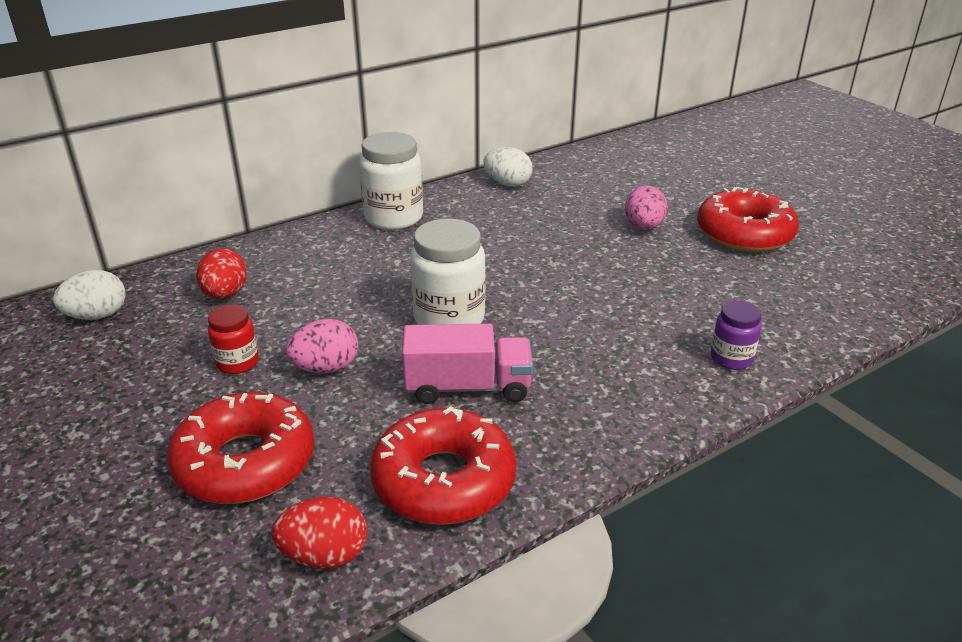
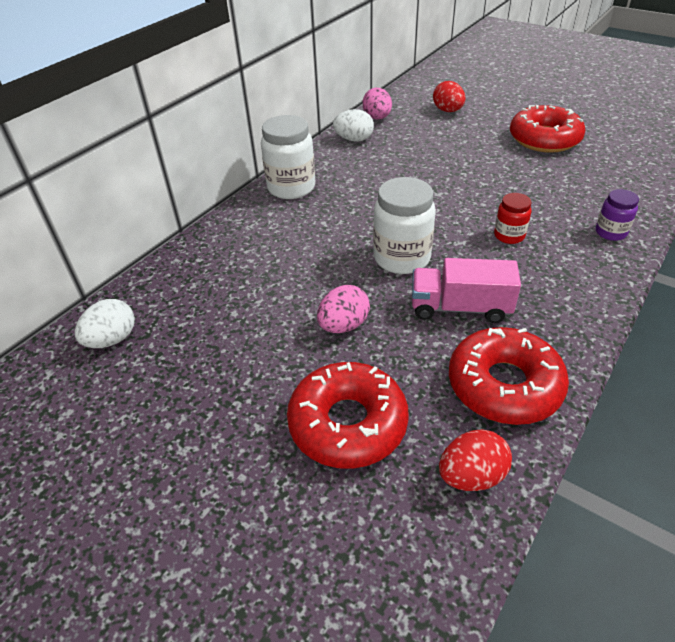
camera: 20 degrees left, 10 degrees up
red egg [196,248,247,299] -> red egg moved to [433,81,465,112]
red jar [208,305,259,374] -> red jar moved to [494,193,532,244]
pink truck [402,323,533,404] -> pink truck turned 150 degrees counterclockwise [412,258,521,323]
pink egg [625,185,668,230] -> pink egg moved to [363,88,392,119]

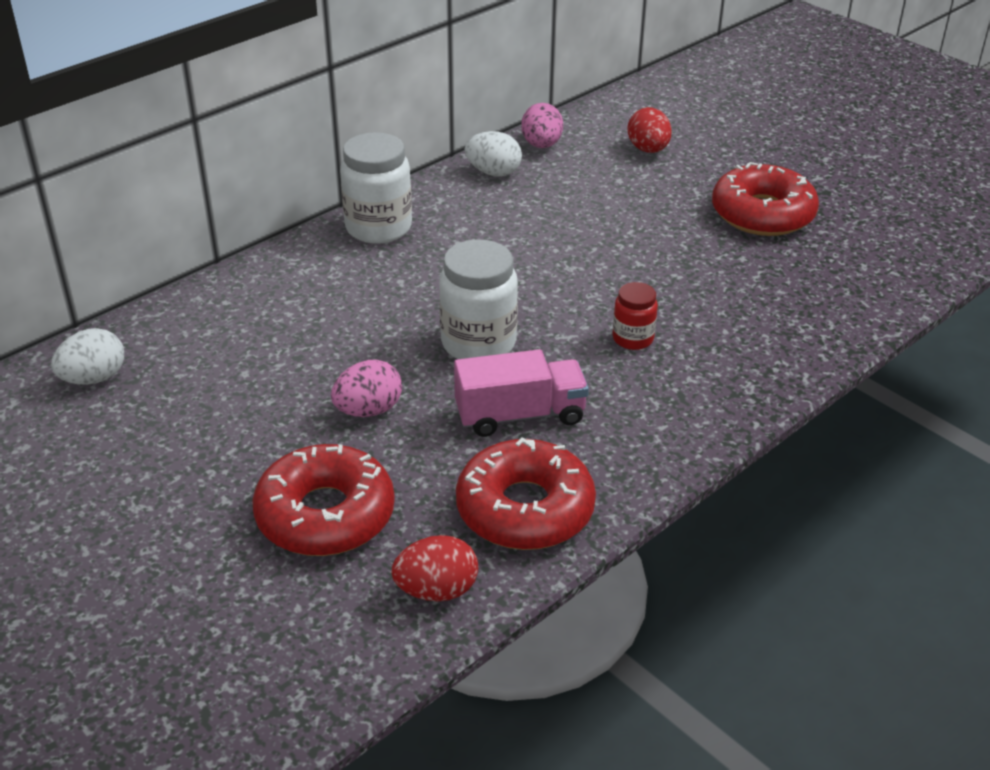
camera: 10 degrees right, 5 degrees down
pink truck [412,258,521,323] -> pink truck turned 150 degrees clockwise [454,349,589,437]
purple jar [596,189,639,241] -> none

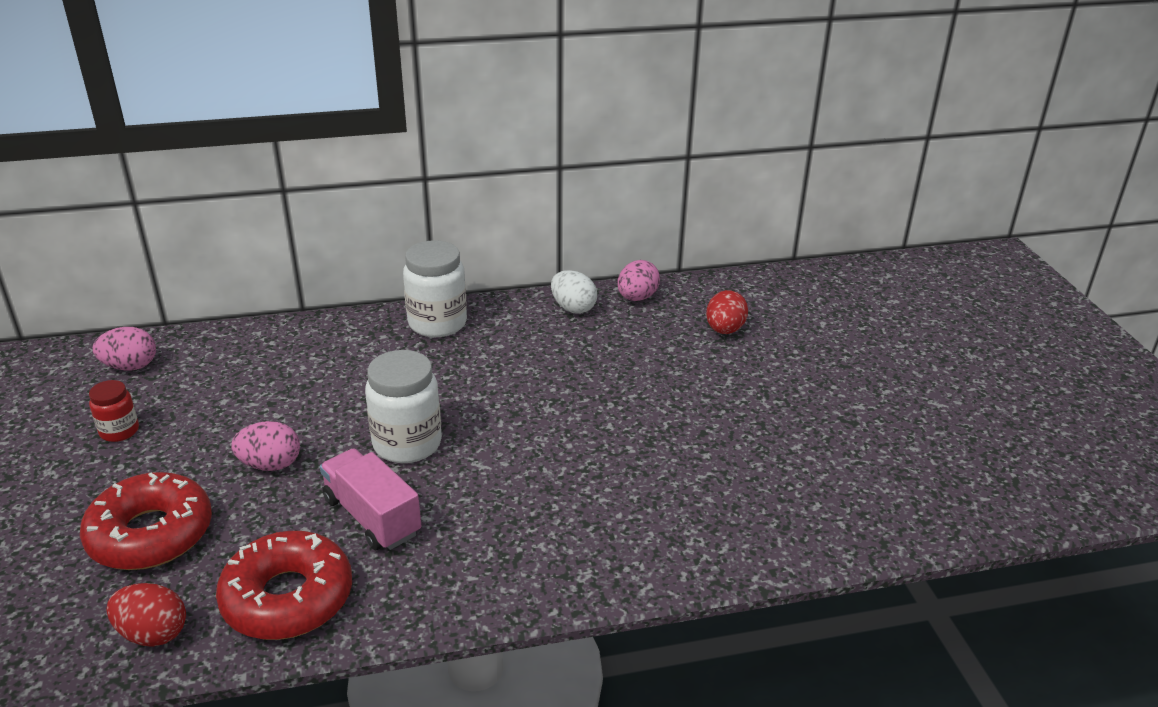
camera: 30 degrees right, 5 degrees down
white egg [51,328,124,385] -> pink egg [93,327,156,370]
pink truck [454,349,589,437] -> pink truck turned 150 degrees counterclockwise [320,448,421,550]
red jar [612,282,658,350] -> red jar moved to [89,380,139,442]
red donut [712,162,819,236] -> none

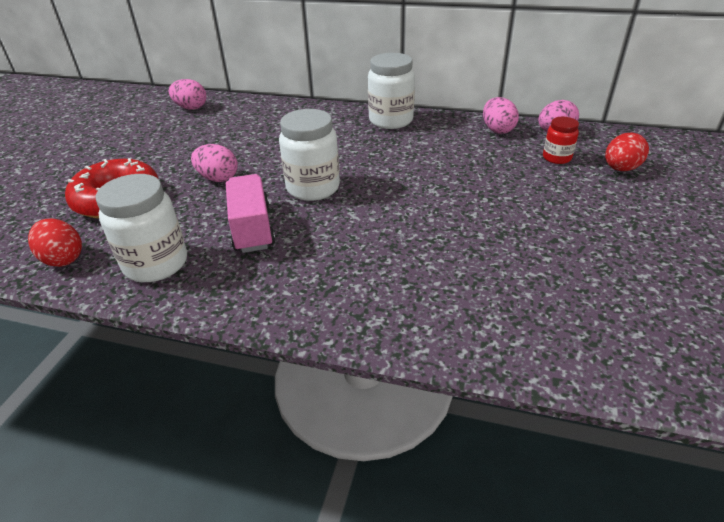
camera: 30 degrees right, 5 degrees up
red jar [89,380,139,442] -> red jar moved to [543,117,579,164]
red donut [216,531,352,640] -> white jar [96,174,187,282]
white egg [551,270,597,313] -> pink egg [483,97,519,134]

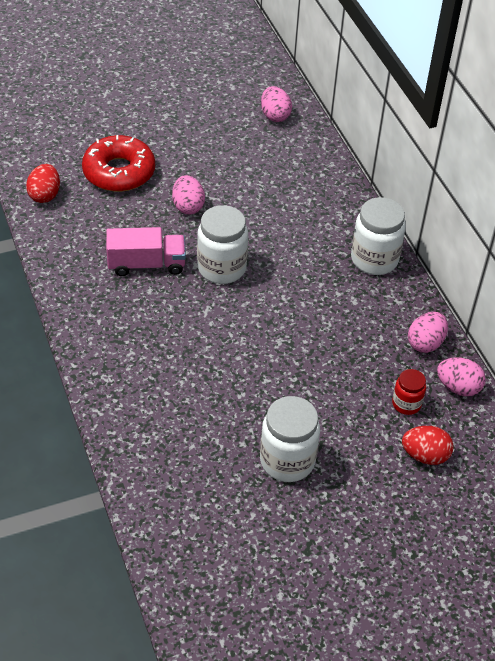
camera: 50 degrees right, 10 degrees up
white jar [96,174,187,282] -> white jar moved to [260,396,320,482]
pink truck [226,174,275,253] -> pink truck turned 45 degrees clockwise [106,227,186,276]

